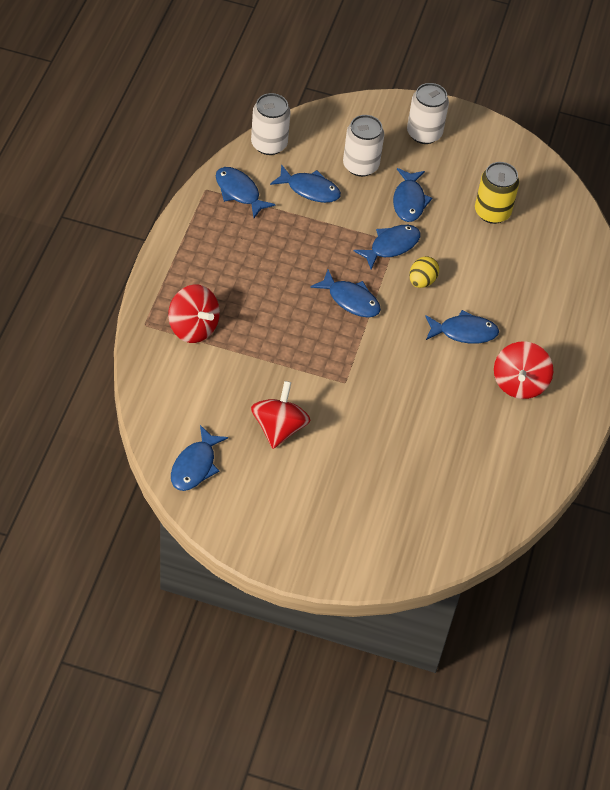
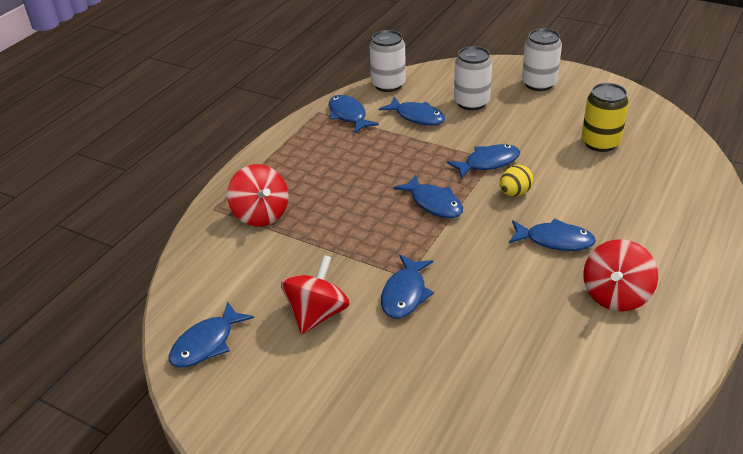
camera: 20 degrees right, 15 degrees down
blue fish [393,168,432,222] -> blue fish moved to [381,255,434,318]

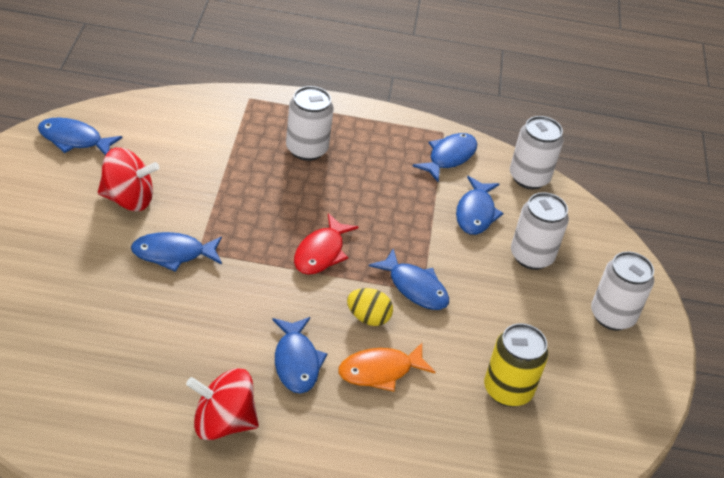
camera: 60 degrees right, 5 degrees up
red spinning top [227,164,289,227] -> none
blue fish [393,174,463,218] -> red fish [294,213,358,275]
none -> white can [286,86,334,161]
none -> orange fish [338,343,435,392]

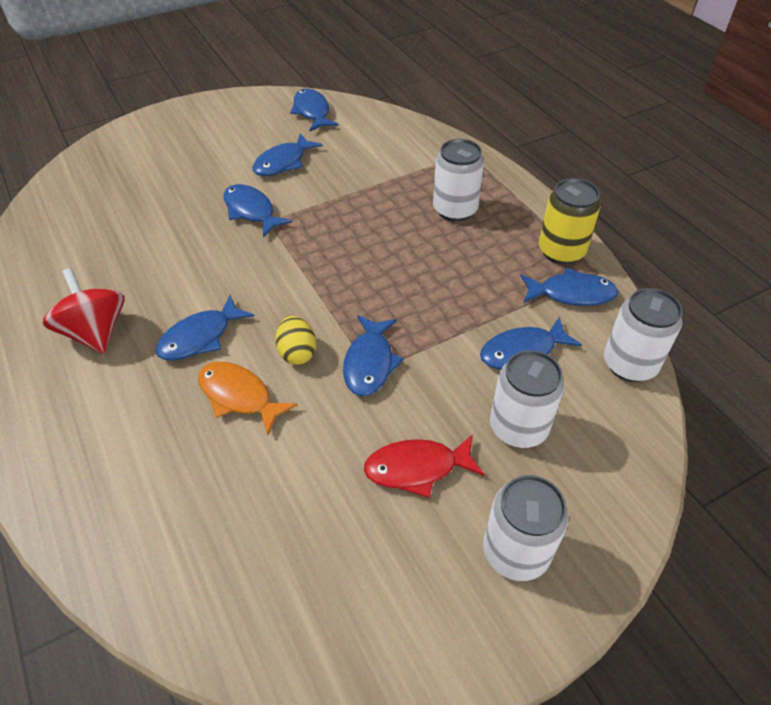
camera: 60 degrees right, 5 degrees up
red spinning top [98,147,159,211] -> blue fish [252,133,323,176]
red fish [294,213,358,275] -> red fish moved to [364,434,485,498]
yellow can [484,323,548,407] -> yellow can moved to [539,178,601,264]

